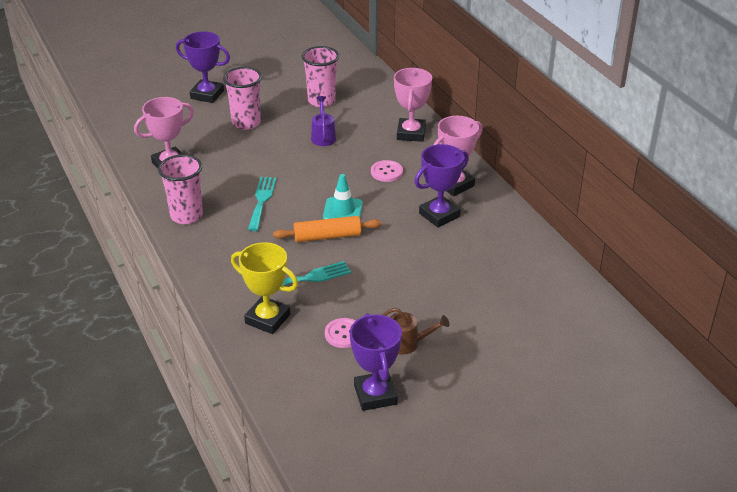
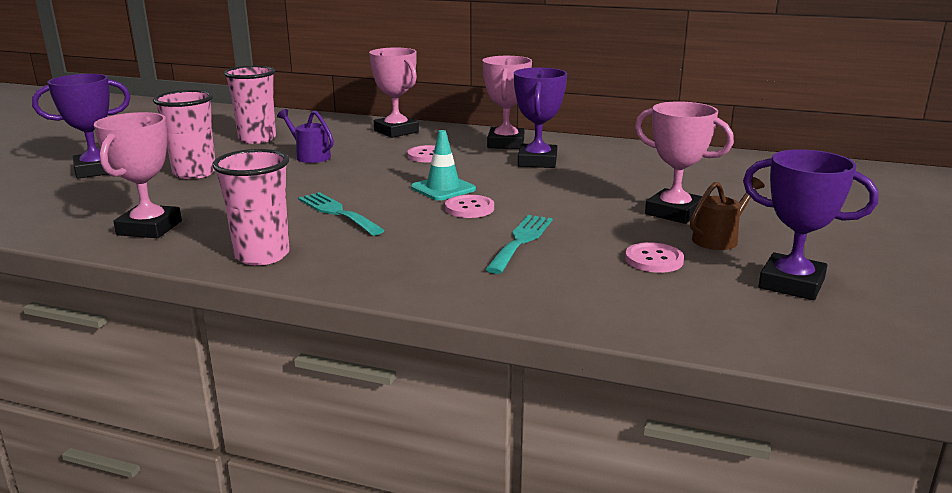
camera: 45 degrees left, 15 degrees down
yellow trophy [231,242,298,334] -> none
orange rolling pin [273,216,381,242] -> pink button [445,195,494,218]
none -> pink trophy [635,101,734,224]

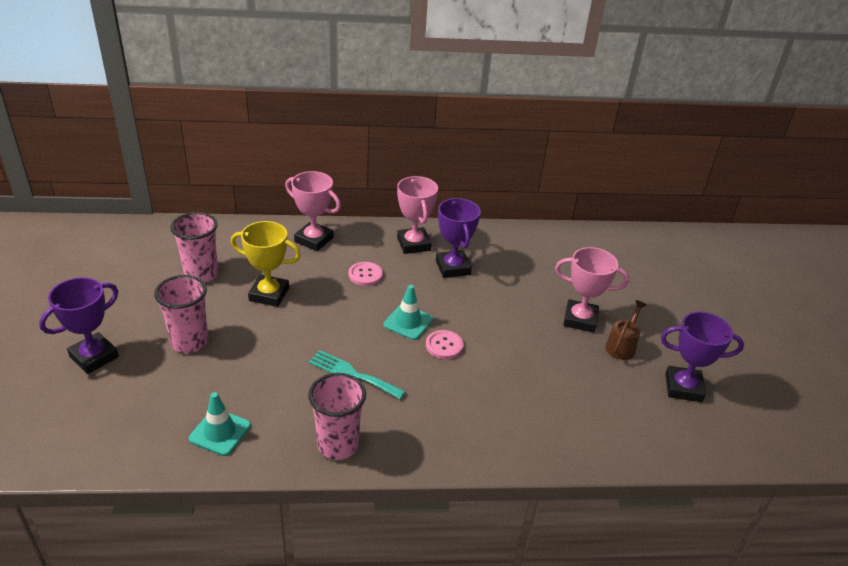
camera: 25 degrees left, 15 degrees up
pink trophy [94,112,182,238] -> turquoise traffic cone [189,392,251,456]
purple watering can [277,109,334,163] -> yellow trophy [231,221,301,307]
turquoise fork [485,215,552,274] -> none
pink button [625,242,684,273] -> none

